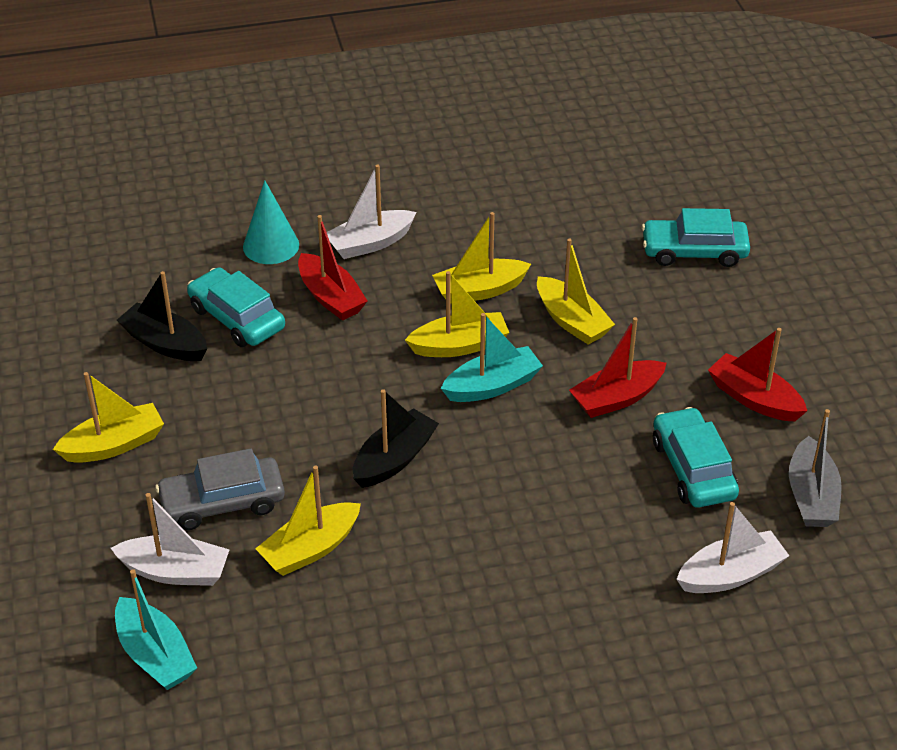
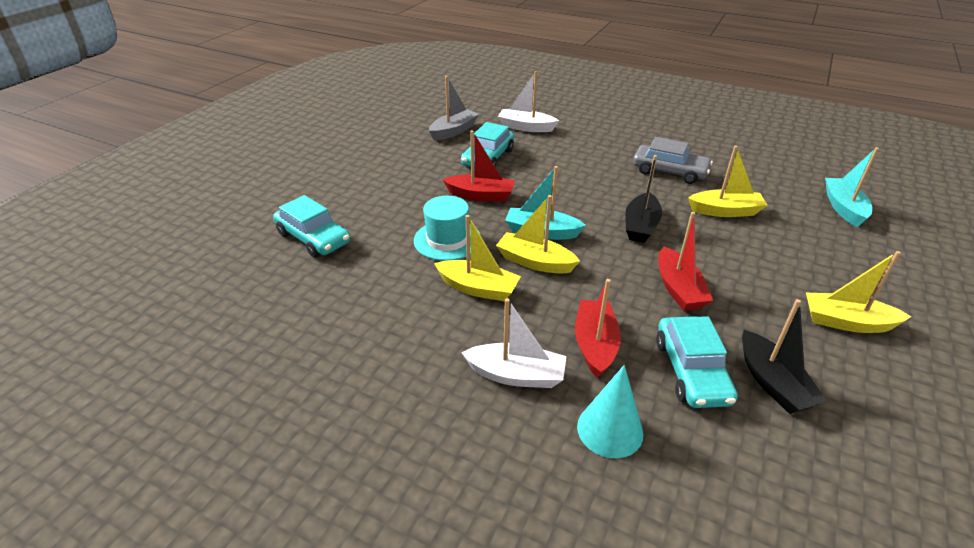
camera: 140 degrees left, 5 degrees down
white boat [111,493,230,586] -> none
grey car [155,448,285,530] -> grey car moved to [633,137,713,184]
black boat [353,389,439,488] -> black boat turned 60 degrees counterclockwise [625,155,662,243]
yellow boat [537,238,615,345] -> turquoise hat [414,196,481,261]
red boat [708,328,807,421] -> red boat moved to [658,212,713,311]

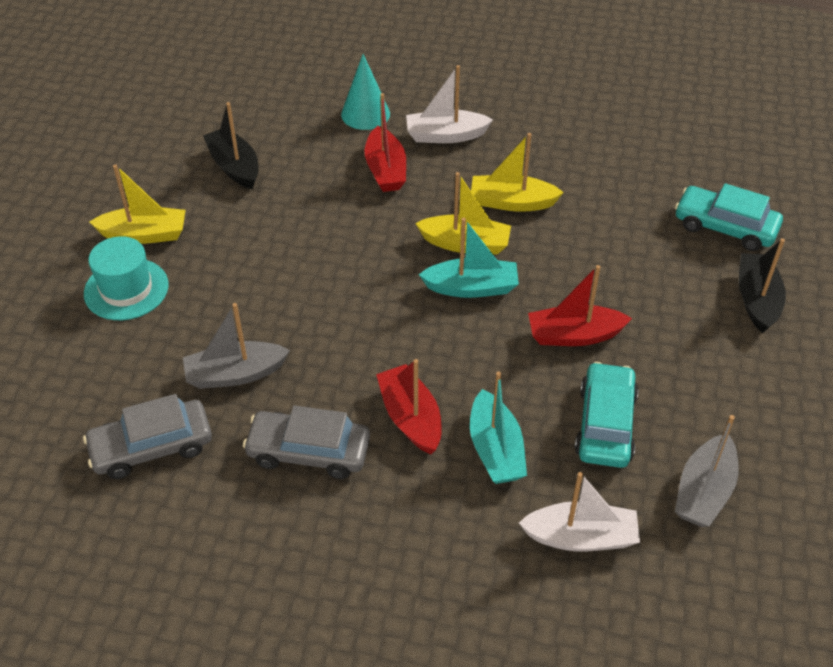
camera: 165 degrees right, 10 degrees up
turquoise hat [414,196,481,261] -> turquoise hat moved to [84,236,169,320]
black boat [625,155,662,243] -> black boat moved to [739,238,786,333]
turquoise car [656,316,738,408] -> none
red boat [658,212,713,311] -> red boat moved to [376,359,442,454]
yellow boat [688,146,767,217] -> grey boat [183,303,290,389]
turquoise boat [825,147,879,227] -> turquoise boat moved to [470,372,527,484]
none -> grey car [83,394,212,479]

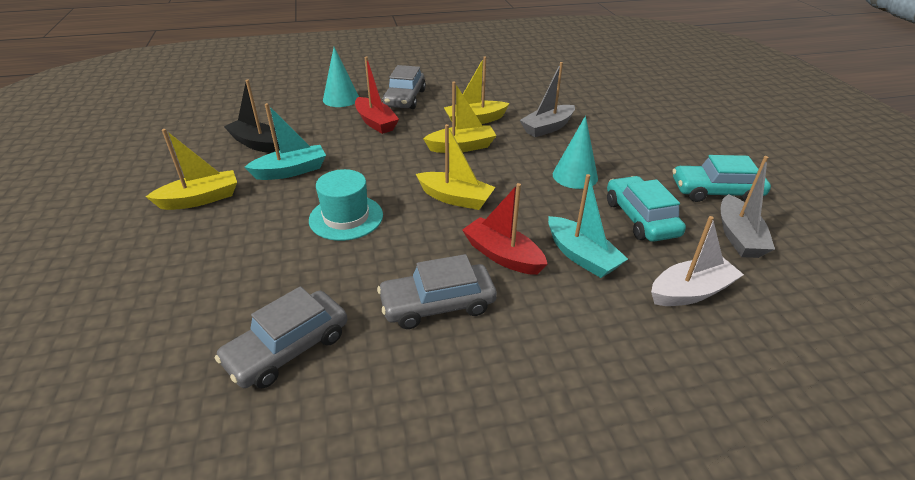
camera: 25 degrees left, 10 degrees down
turquoise hat [84,236,169,320] -> turquoise hat moved to [309,169,383,241]
grey boat [183,303,290,389] -> grey boat moved to [520,62,575,137]
white boat [406,65,493,143] -> grey car [382,65,426,109]
turquoise boat [419,218,519,298] -> turquoise boat moved to [245,103,326,180]
red boat [528,265,632,346] -> turquoise cone [553,116,598,189]
turquoise car [675,183,783,251] -> turquoise car moved to [673,155,771,202]
black boat [739,238,786,333] -> none
none -> yellow boat [416,124,496,210]

